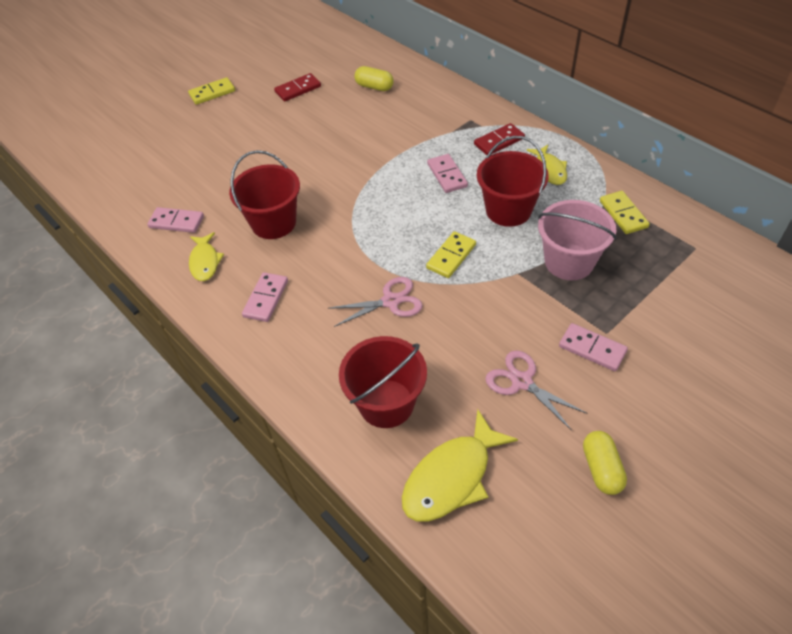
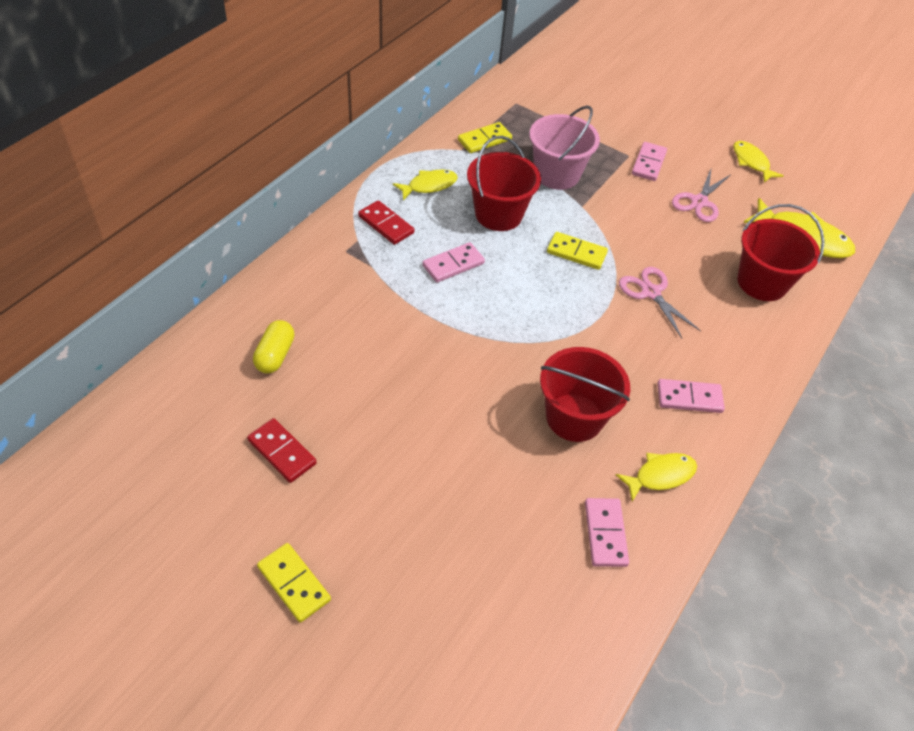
camera: 110 degrees left, 0 degrees up
yellow capsule [583,431,627,495] -> yellow fish [733,141,784,183]

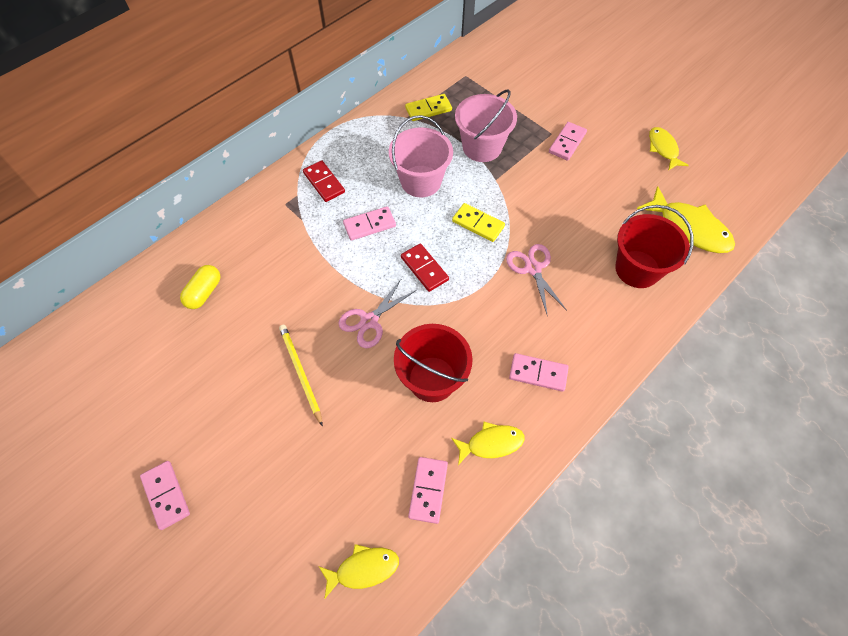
camera: 15 degrees right, 10 degrees up
red domino [247,418,317,483] -> red domino moved to [401,243,449,292]
yellow domino [257,543,331,623] -> pink domino [140,461,190,530]
yellow fish [393,170,458,200] -> yellow fish moved to [318,544,399,598]
red bucket [467,136,541,231] -> pink bucket [389,115,453,198]
pink scissors [672,167,731,222] -> pink scissors moved to [338,278,417,348]
none -> yellow pencil [279,325,323,426]

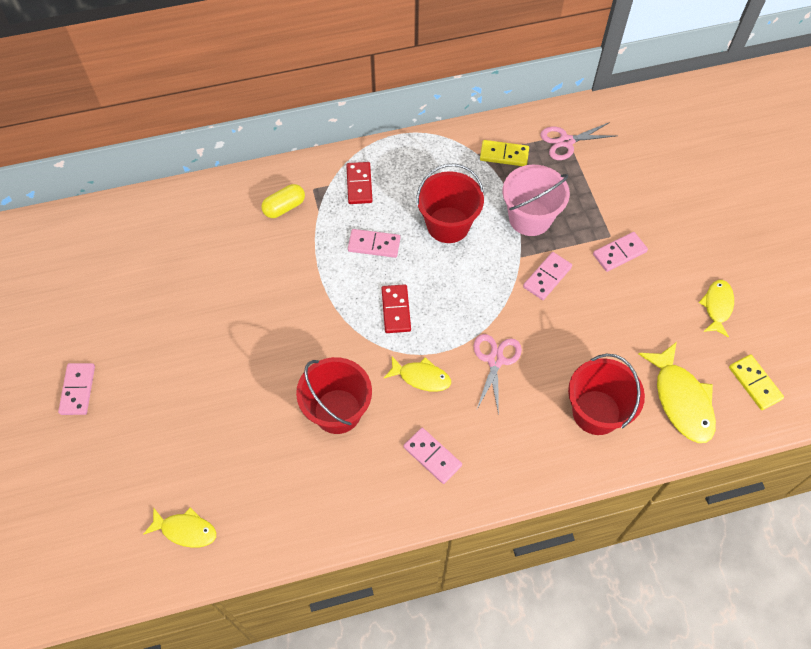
camera: 30 degrees right, 0 degrees up
yellow capsule [180,265,220,309] -> yellow capsule moved to [261,184,305,218]
yellow pencil [279,325,323,426] -> none
pink scissors [338,278,417,348] -> pink scissors moved to [540,122,615,160]
pink bucket [389,115,453,198] -> red bucket [416,163,484,243]
pink domino [408,457,448,524] -> pink domino moved to [523,252,572,300]
yellow fish [451,422,525,465] -> yellow fish moved to [384,356,451,392]
yellow domino [452,203,505,242] -> yellow domino moved to [729,355,784,410]

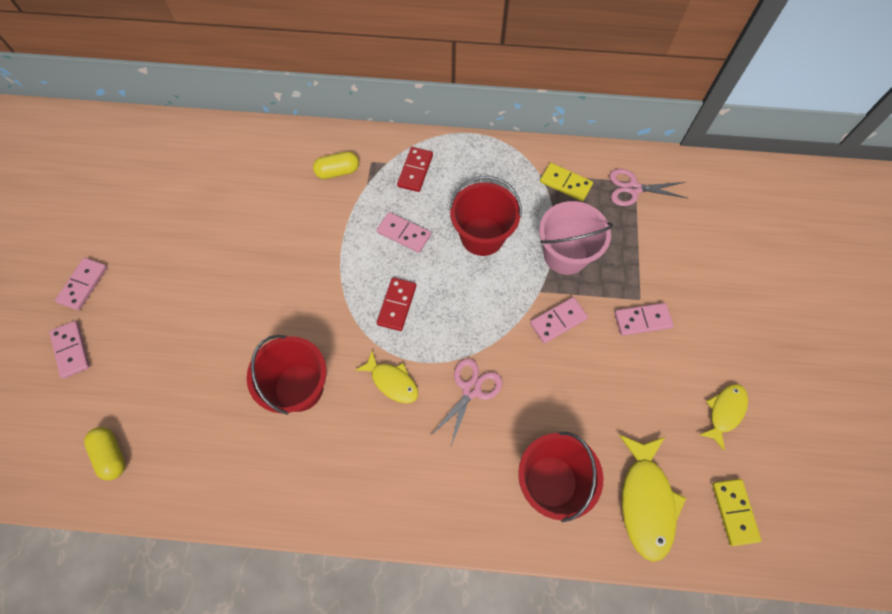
camera: 20 degrees right, 5 degrees up
yellow fish [143,507,216,548] -> yellow capsule [84,427,125,480]
pink domino [403,428,462,484] -> pink domino moved to [49,321,90,379]

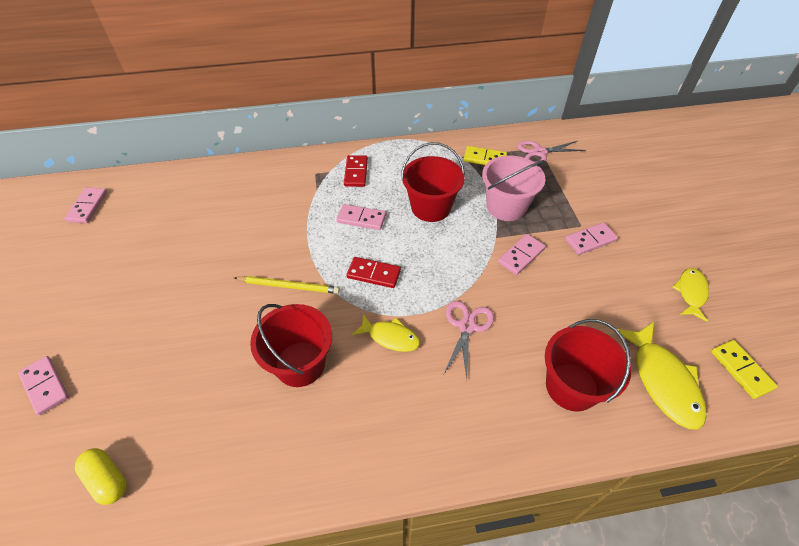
camera: 15 degrees left, 15 degrees down
pink domino [55,258,107,310] -> pink domino moved to [64,188,107,223]
yellow capsule [313,151,359,179] -> none
red domino [377,277,416,331] -> red domino turned 75 degrees counterclockwise [346,257,401,288]
none -> yellow pencil [234,276,340,294]

